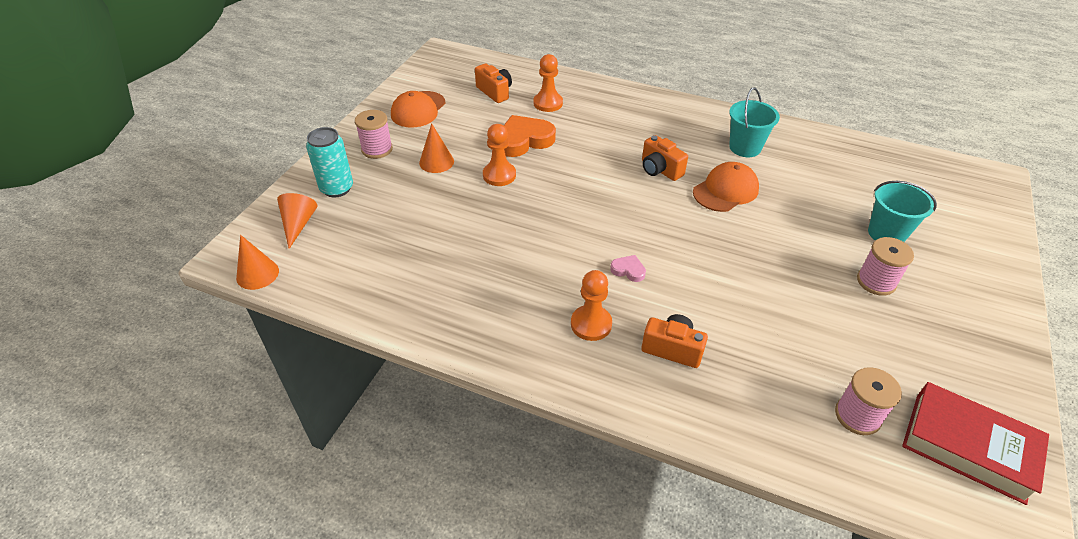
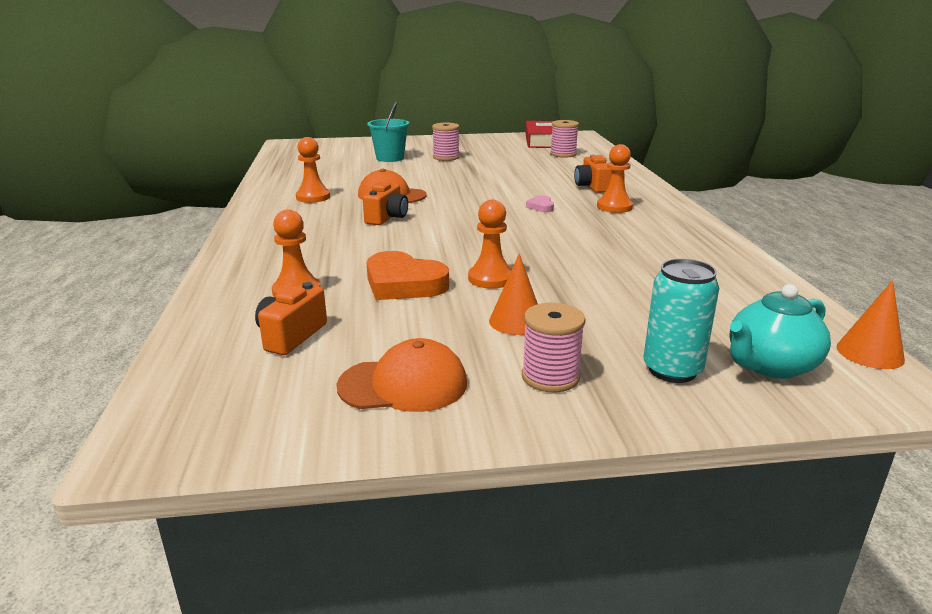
camera: 120 degrees left, 20 degrees down
orange cone [277,193,318,249] -> turquoise teapot [729,284,831,379]
turquoise bucket [729,87,780,157] -> orange pawn [296,137,330,203]

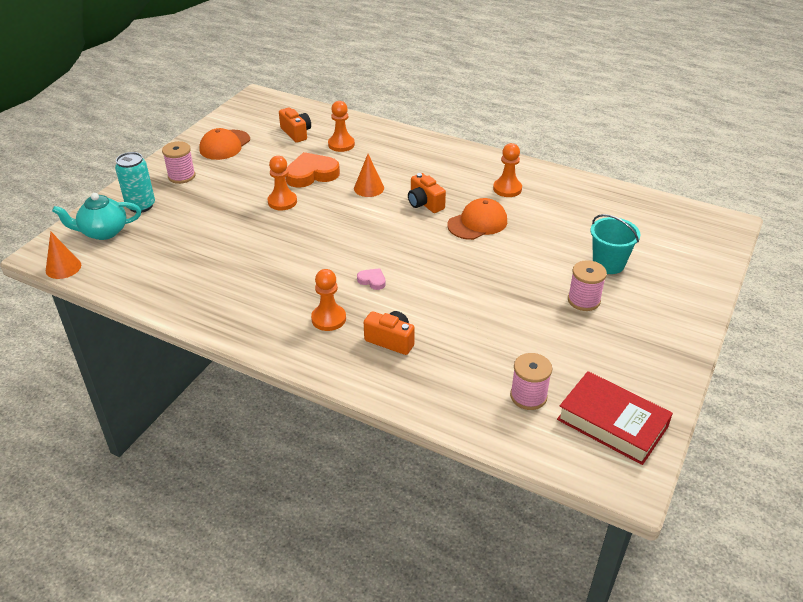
camera: 125 degrees right, 15 degrees up
orange cone [489,253,538,335] -> orange cone moved to [354,154,384,197]
turquoise teapot [729,284,831,379] -> turquoise teapot turned 105 degrees counterclockwise [52,193,141,240]

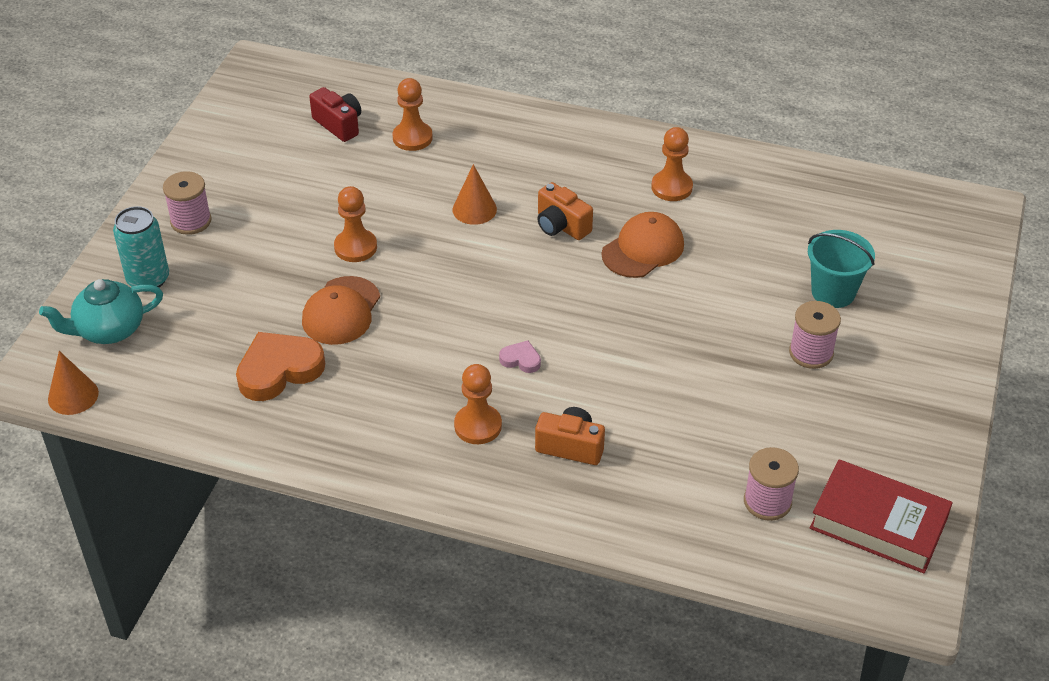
camera: 10 degrees left, 5 degrees up
orange cap [199,128,250,160] -> orange cap moved to [302,276,380,345]
orange camera [279,107,311,143] -> red camera [309,87,361,142]
orange heart [286,152,340,188] -> orange heart moved to [236,332,325,401]

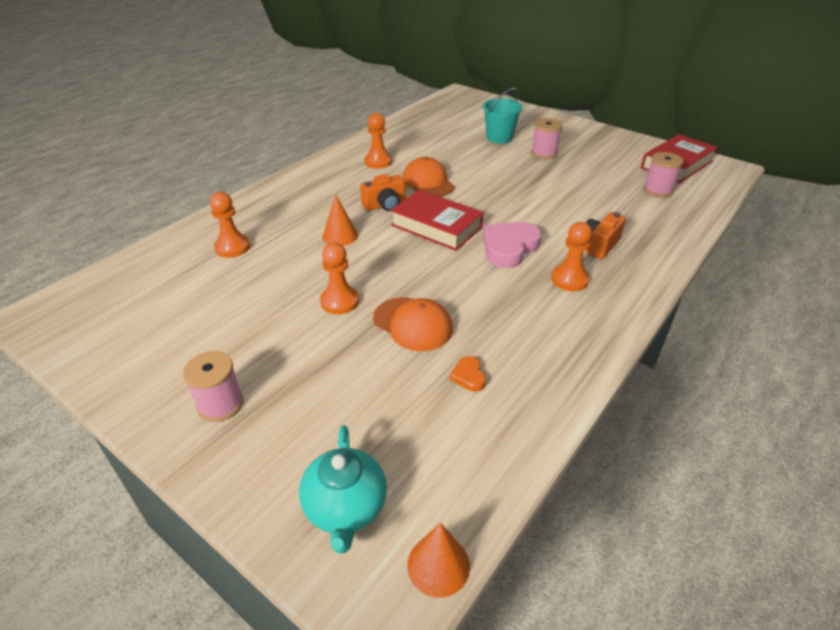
camera: 70 degrees left, 5 degrees down
turquoise can [113,206,169,292] -> none
orange heart [236,332,325,401] -> orange heart [450,356,486,392], size x0.47
red camera [309,87,361,142] -> none
pink heart [499,340,541,373] -> pink heart [483,222,542,268], size x2.11
none -> red book [390,190,484,251]

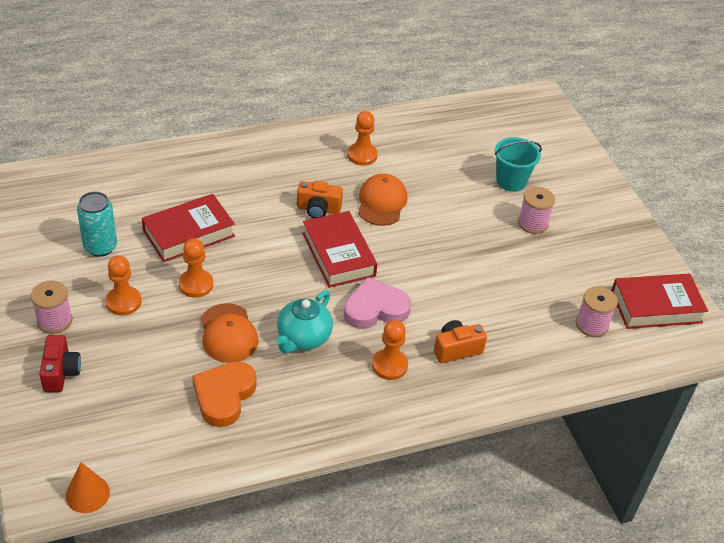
camera: 30 degrees right, 5 degrees up
orange pawn [210,192,250,258] -> orange pawn moved to [105,255,142,315]
turquoise teapot [299,425,387,554] -> turquoise teapot moved to [276,290,333,353]
orange cone [322,194,358,246] -> none
orange heart [450,356,486,392] -> orange heart [192,362,257,427], size x2.11
none -> red camera [39,335,81,392]
none -> turquoise can [77,191,117,257]
none -> red book [142,194,235,262]

